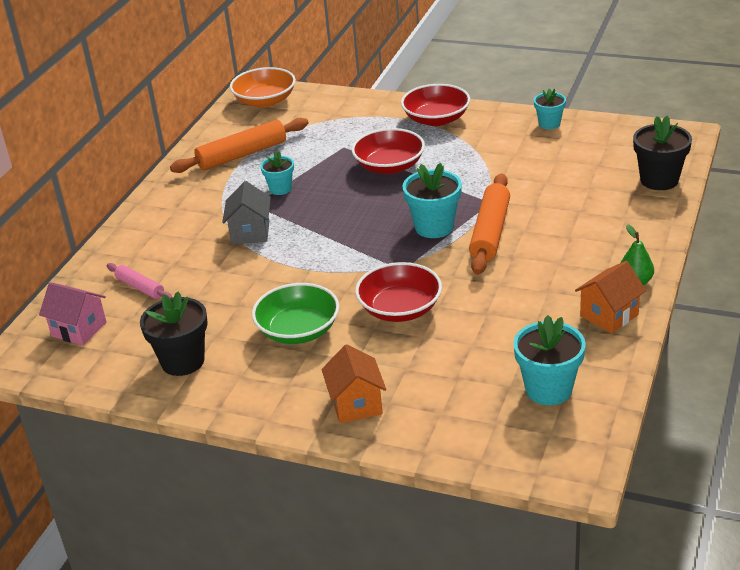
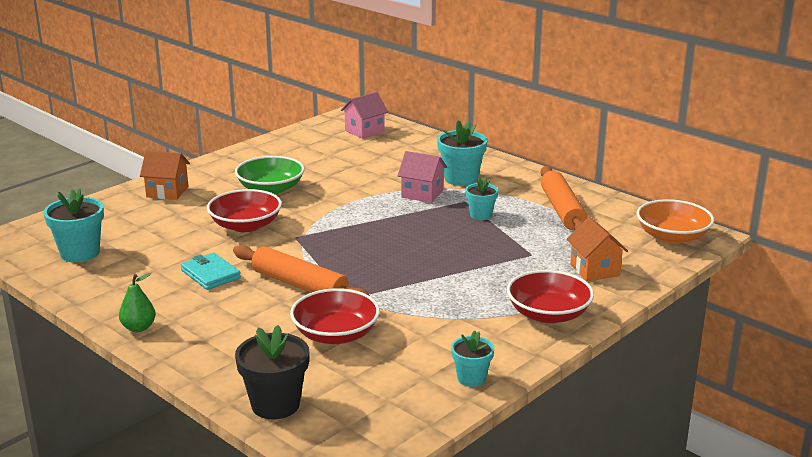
camera: 110 degrees right, 10 degrees down
pink rolling pin [107,263,173,299] -> none
black flower pot [140,291,208,376] -> none
grey house [222,181,271,244] -> pink house [397,151,447,203]
red bowl [352,128,425,174] -> red bowl moved to [290,288,380,344]
turquoise flower pot [403,163,462,238] -> turquoise flower pot moved to [437,120,488,186]
orange house [575,261,646,334] -> orange house moved to [567,217,628,281]
none -> turquoise wallet [181,253,241,290]

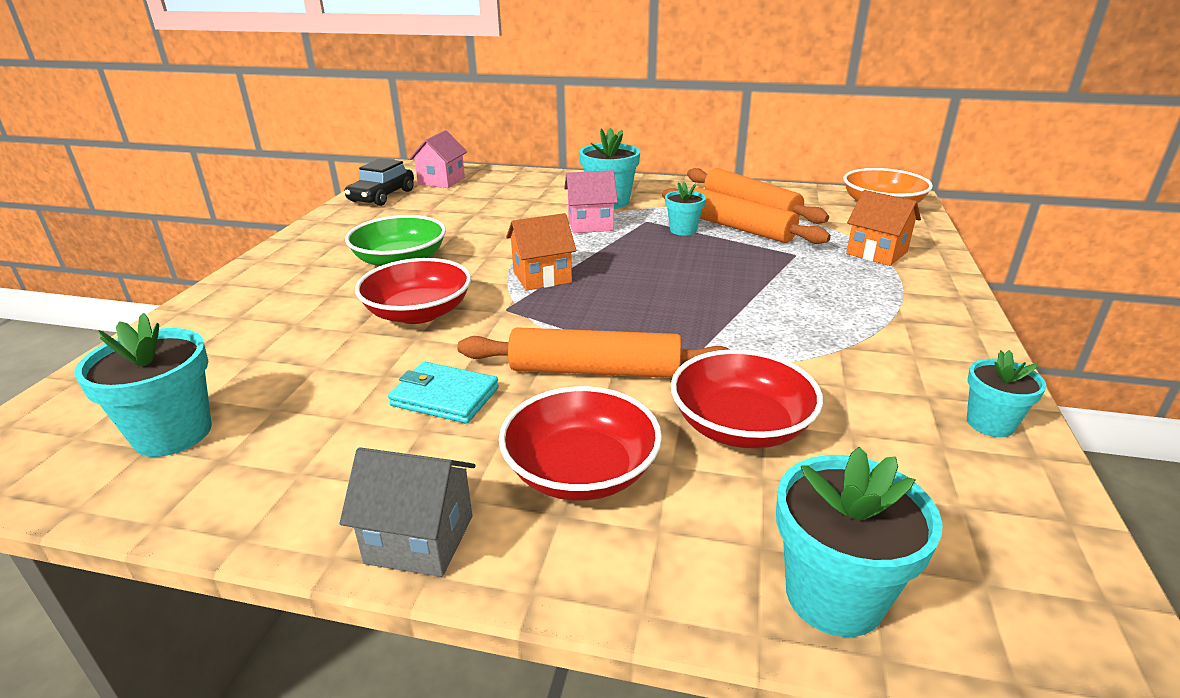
camera: 30 degrees left, 5 degrees up
green pear [119,273,156,332] -> grey house [340,447,475,577]
orange house [140,151,190,200] -> orange house moved to [506,213,576,290]
black flower pot [235,325,309,419] -> turquoise flower pot [776,447,943,637]
red bowl [507,270,594,323] -> red bowl moved to [499,386,662,501]
none -> black car [345,158,414,206]
none -> orange rolling pin [662,187,831,244]

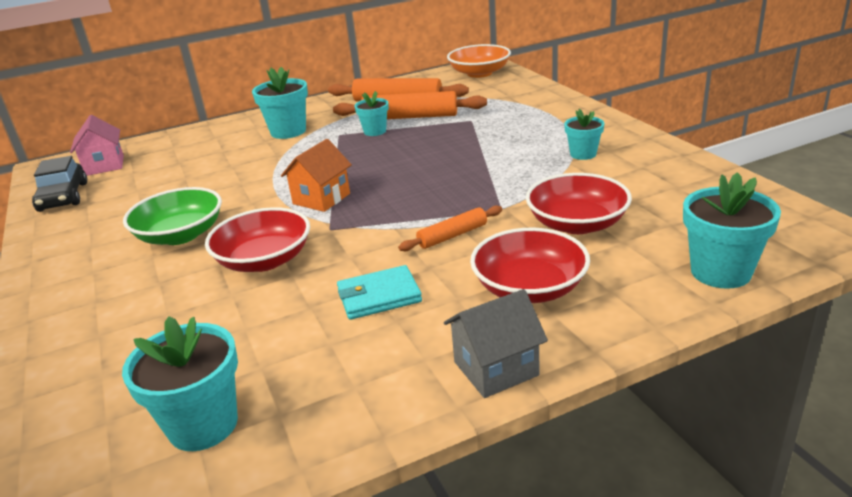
camera: 35 degrees left, 0 degrees up
orange rolling pin [457,327,730,378] -> orange rolling pin [398,205,502,251], size x0.56
pink house [564,170,618,233] -> none
orange house [846,190,921,266] -> none
turquoise flower pot [967,350,1046,437] -> turquoise flower pot moved to [564,109,604,160]

